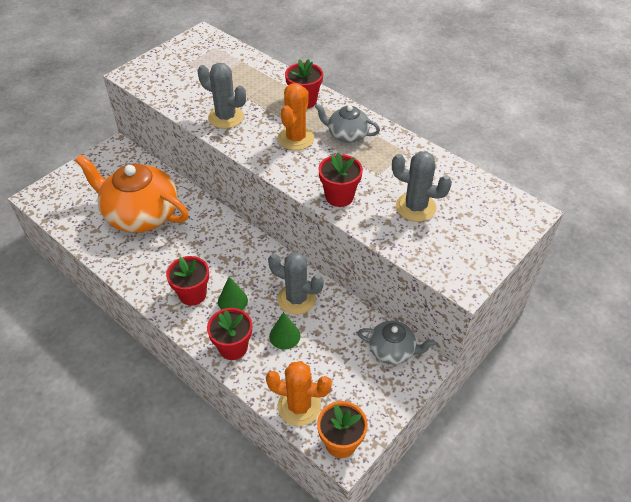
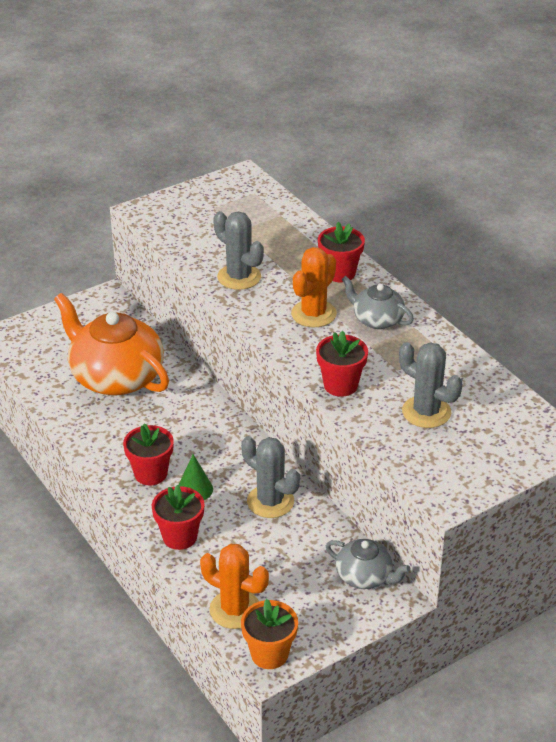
camera: 15 degrees right, 10 degrees down
green cone [269,312,301,350] -> none

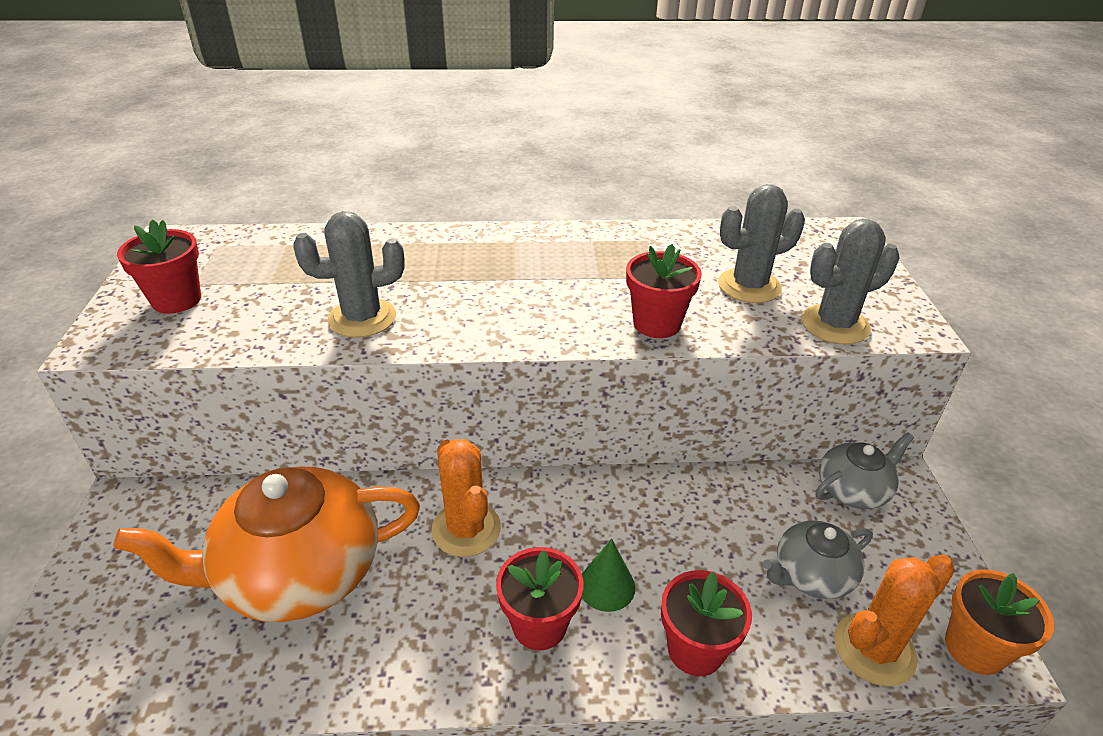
camera: 60 degrees left, 0 degrees up
grey cactus [241,436,300,518] -> grey cactus moved to [801,219,900,344]
orange cactus [291,247,337,327] -> orange cactus moved to [431,439,501,557]
red flower pot [318,222,365,282] -> red flower pot moved to [117,220,201,314]
grey teapot [341,276,414,329] -> grey teapot moved to [763,521,873,599]

